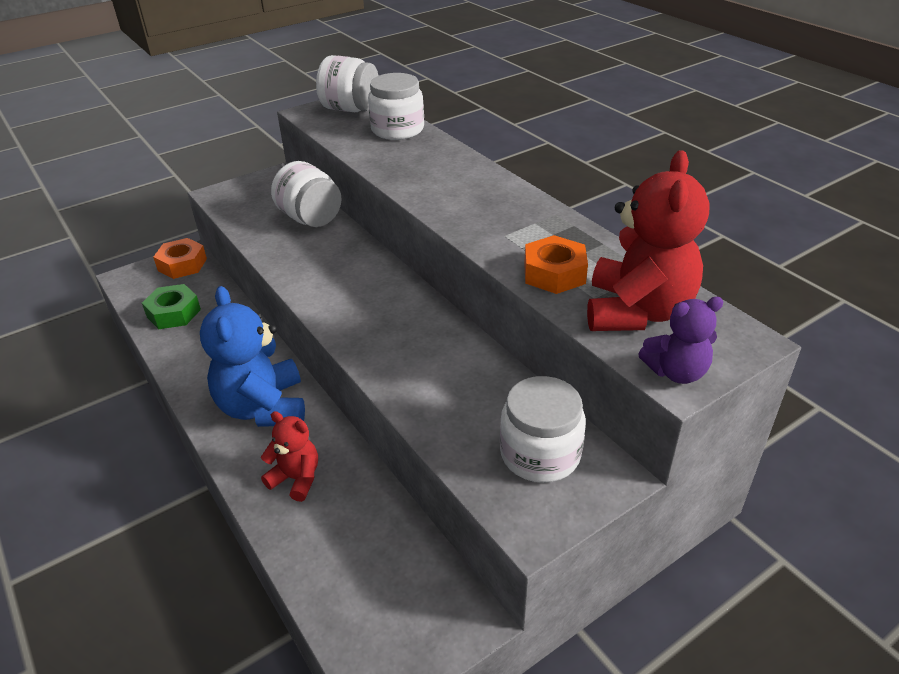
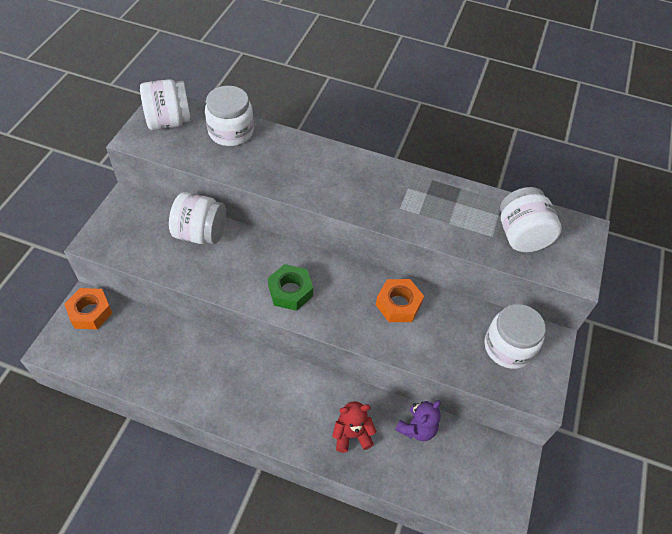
camera: 40 degrees left, 15 degrees up
green nut [142,284,201,329] -> green nut moved to [268,264,313,311]
blue teddy bear [200,286,305,427] -> none
orange nut [524,235,588,294] -> orange nut moved to [376,279,424,322]
red teddy bear [587,150,710,331] -> white jar [500,187,562,252]
purple teddy bear [638,297,723,384] -> purple teddy bear moved to [395,400,441,441]

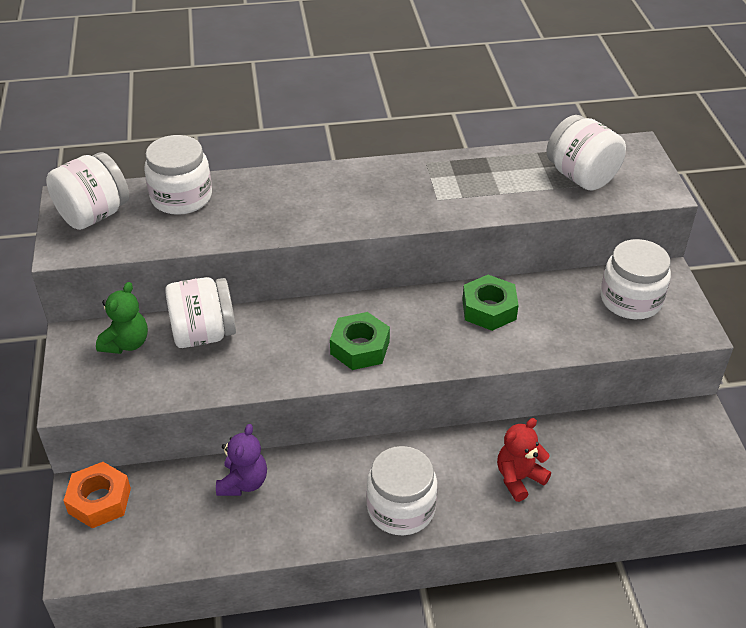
camera: 25 degrees left, 10 degrees down
orange nut [376,279,424,322] -> green nut [462,275,519,331]
purple teddy bear [395,400,441,441] -> purple teddy bear moved to [216,424,267,496]
none -> green teddy bear [96,282,148,354]
none -> white jar [366,446,437,535]

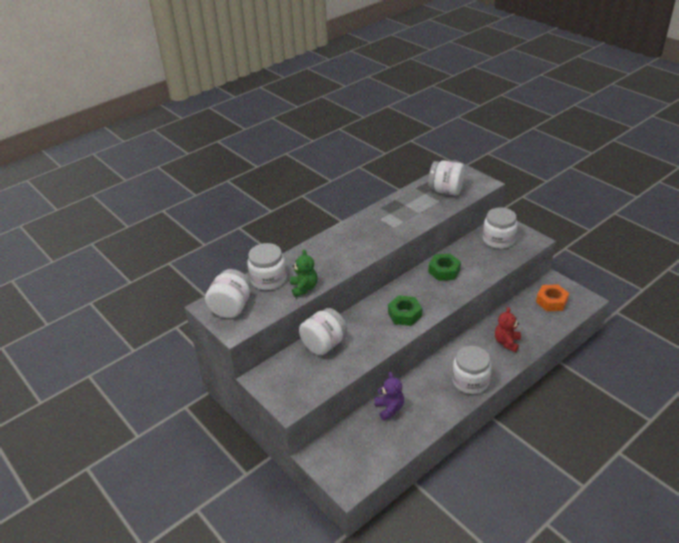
camera: 30 degrees left, 5 degrees down
orange nut [63,462,131,528] -> orange nut moved to [536,284,569,311]
green teddy bear [96,282,148,354] -> green teddy bear moved to [290,249,317,297]

